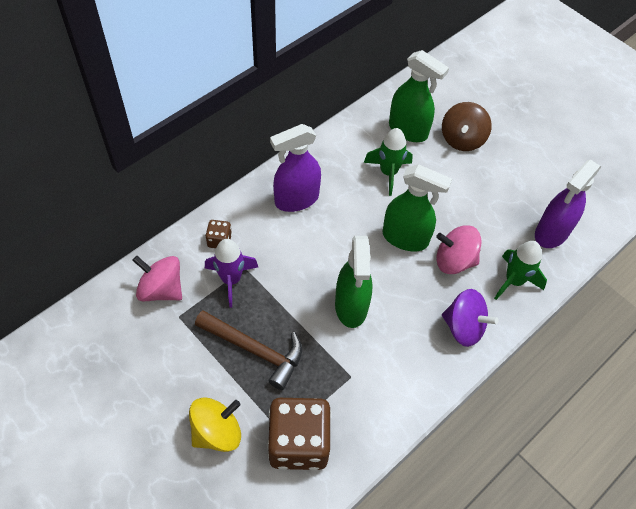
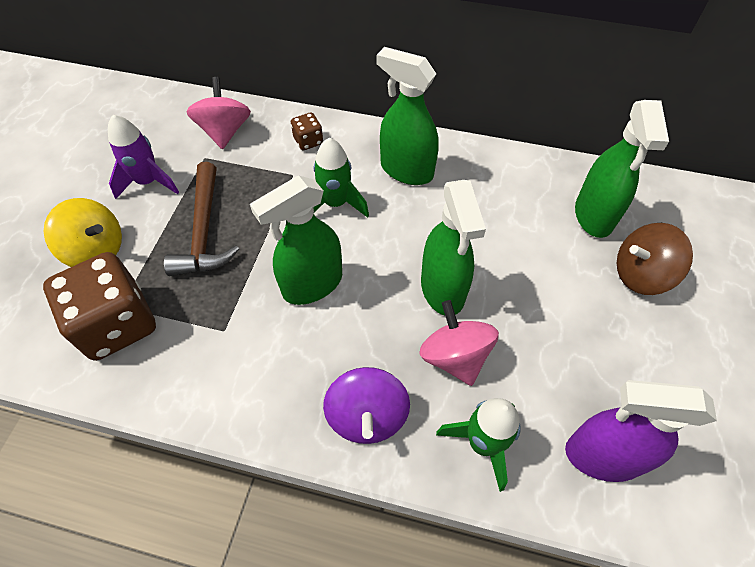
camera: 60 degrees right, 0 degrees up
purple rocket [205,239,258,307] -> purple rocket moved to [108,115,179,199]
purple spray bottle [270,124,321,212] -> green spray bottle [377,47,438,185]
green rocket [364,128,413,196] -> green rocket moved to [313,138,369,218]

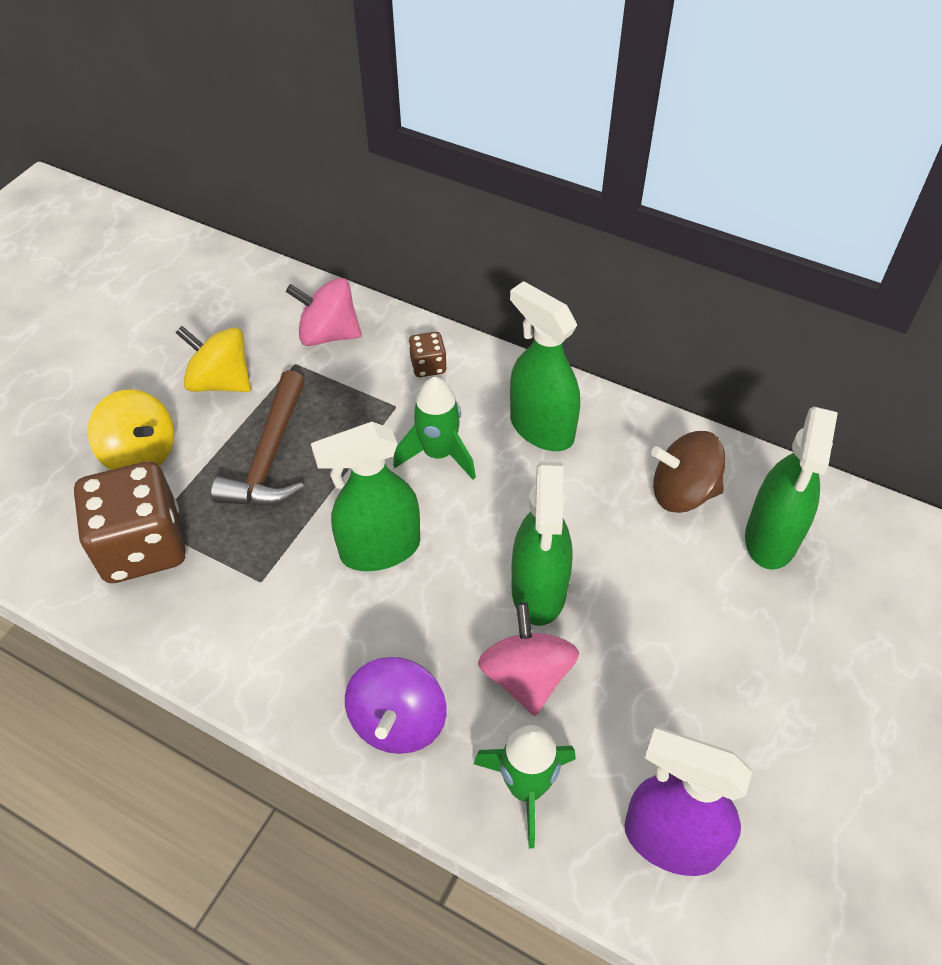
camera: 15 degrees right, 5 degrees down
purple rocket [108,115,179,199] -> yellow spinning top [175,326,251,392]
pink spinning top [186,77,251,149] -> pink spinning top turned 90 degrees counterclockwise [286,278,362,346]
brown spinning top [617,223,693,295] -> brown spinning top moved to [651,431,725,513]

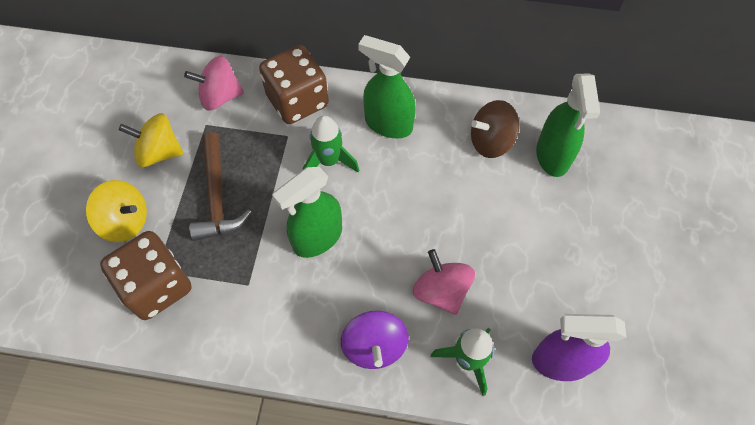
camera: 20 degrees left, 10 degrees up
brown dice [409,332,447,377] -> brown dice [259,45,329,124], size x2.24
green spray bottle [512,462,573,626] -> none

